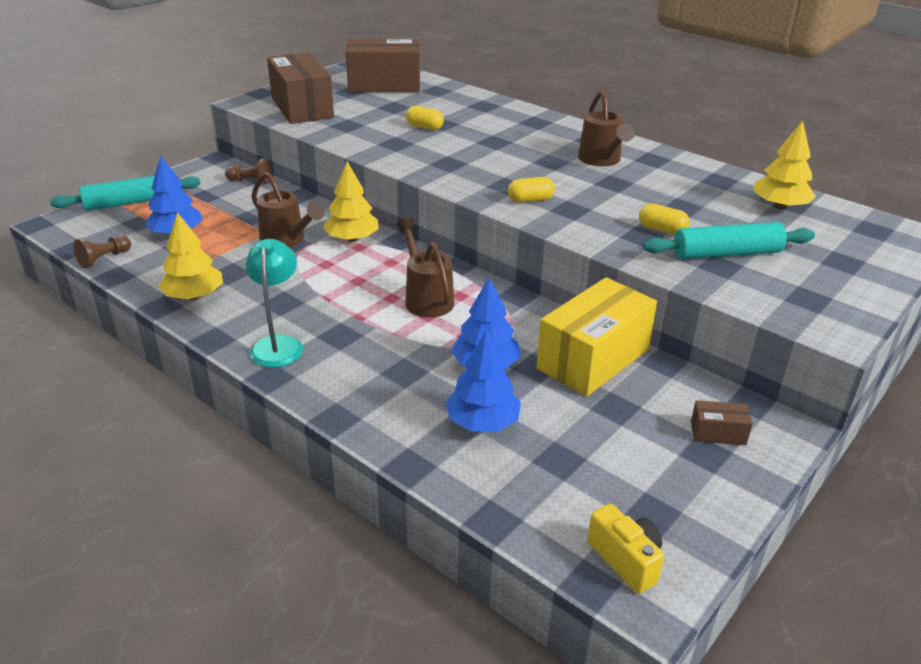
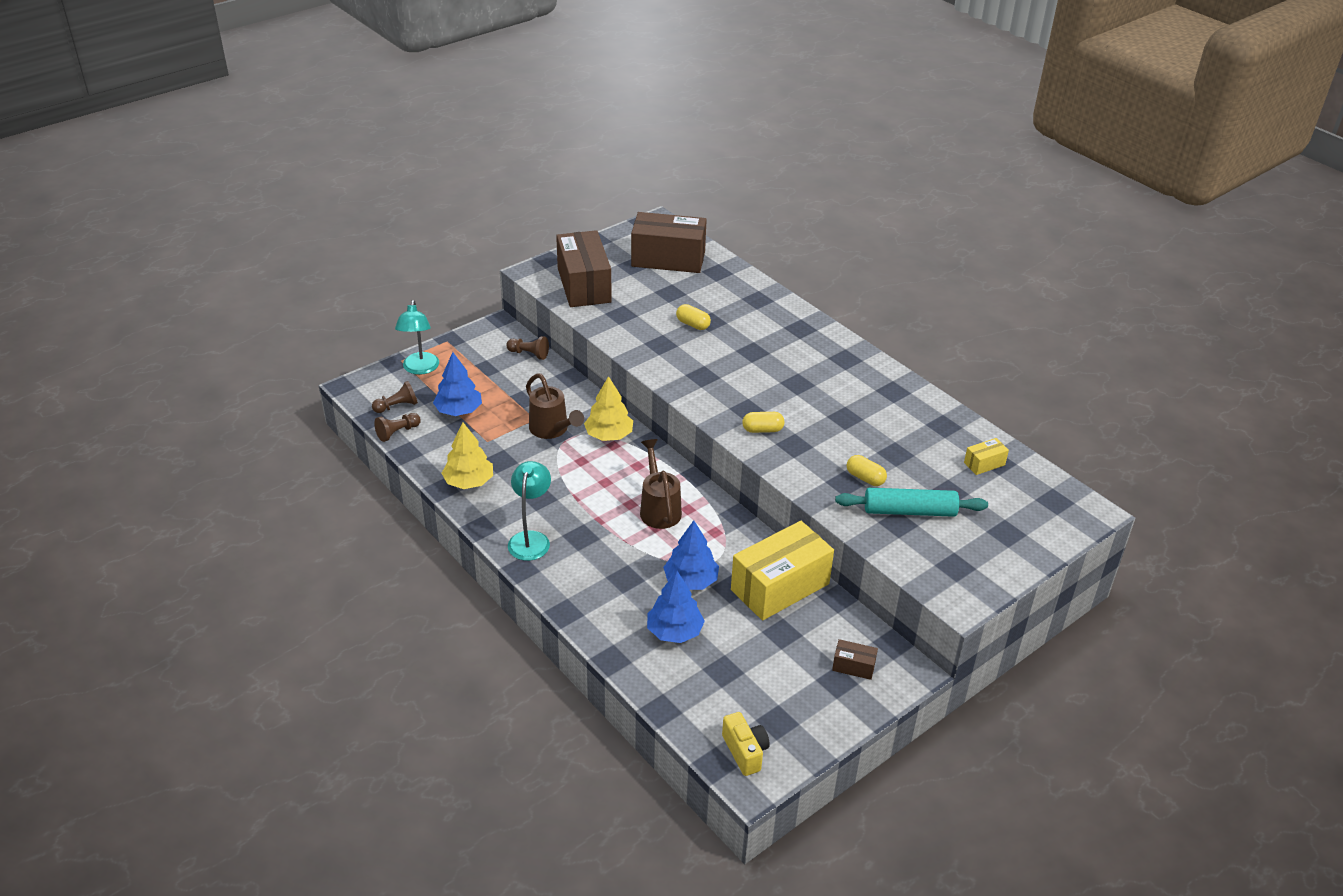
camera: 10 degrees right, 5 degrees up
turquoise rolling pin [50,176,200,211] -> turquoise lamp [395,300,439,375]
brown watering can [578,90,635,166] -> none
yellow tree [754,121,816,210] -> yellow box [964,438,1009,475]
none -> brown pawn [372,381,418,413]

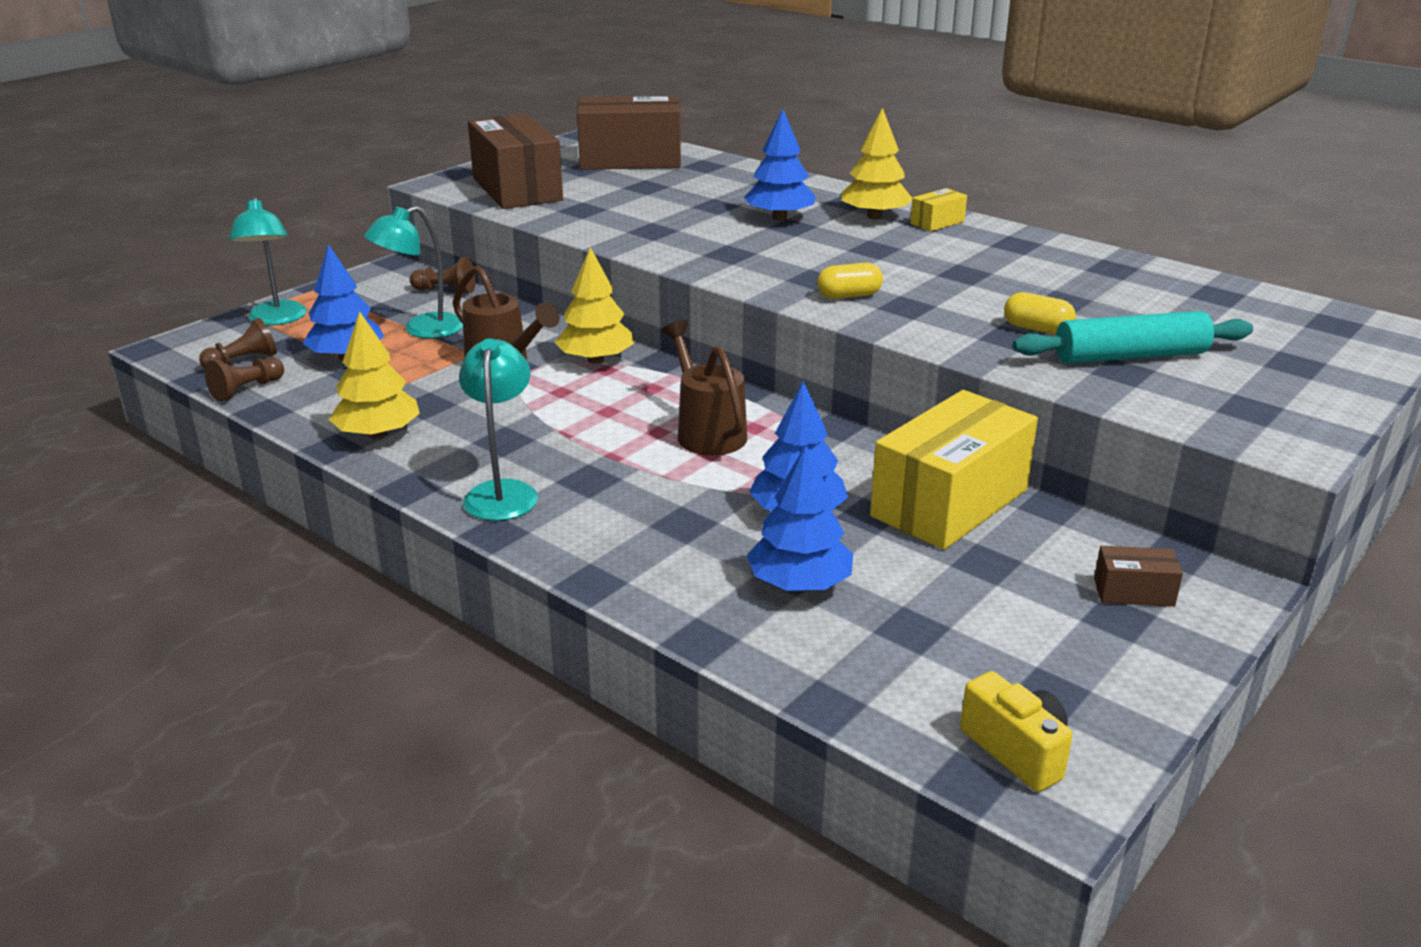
camera: 10 degrees left, 10 degrees down
yellow capsule [676,304,711,330] -> none
yellow box [964,438,1009,475] -> yellow box moved to [910,188,967,232]
none -> turquoise lamp [364,206,463,338]
none -> blue tree [744,109,816,221]
none -> yellow tree [842,108,912,219]

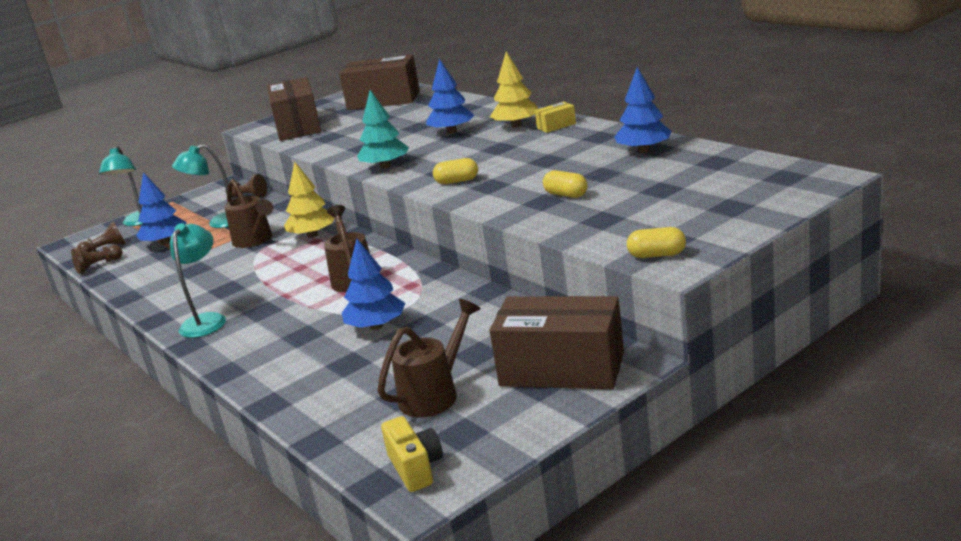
camera: 15 degrees right, 5 degrees down
yellow tree [329,311,420,439] -> none
blue tree [747,444,853,591] -> blue tree moved to [615,67,672,153]
yellow box [870,390,1038,550] -> none
turquoise rolling pin [1013,311,1253,363] -> none
brown box [1094,546,1183,607] -> brown box [489,296,624,389], size x2.33
none -> turquoise tree [357,90,409,169]
none -> brown watering can [377,299,481,417]
none -> yellow capsule [627,227,686,258]

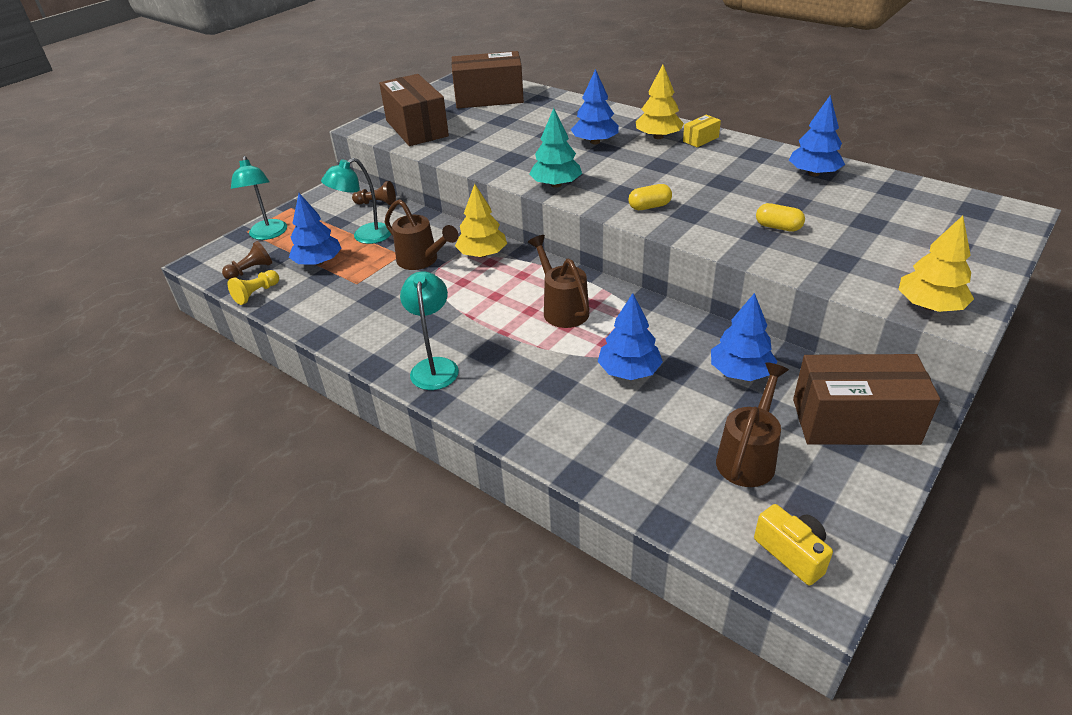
camera: 15 degrees left, 15 degrees up
brown pawn [71,245,122,274] -> yellow pawn [228,270,279,305]
yellow capsule [627,227,686,258] -> yellow tree [898,216,974,312]
none -> blue tree [711,293,777,381]

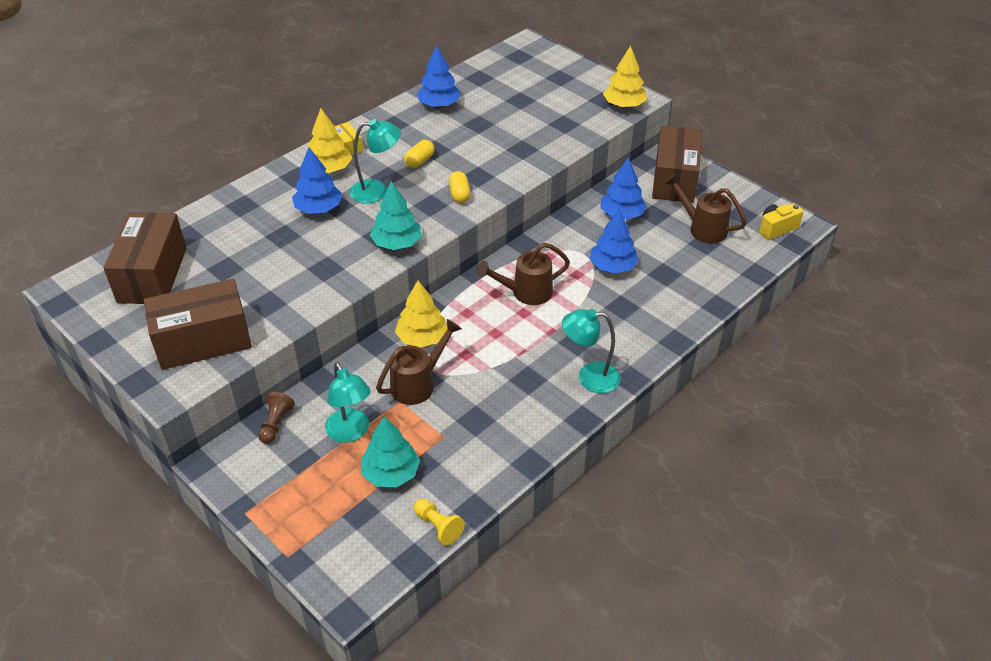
camera: 85 degrees left, 5 degrees up
brown pawn [222,241,272,280] -> none
turquoise lamp [231,156,287,240] -> turquoise lamp moved to [349,119,401,203]
blue tree [289,193,342,266] -> turquoise tree [361,417,420,487]
yellow capsule [756,203,805,232] -> yellow capsule moved to [404,140,435,168]

